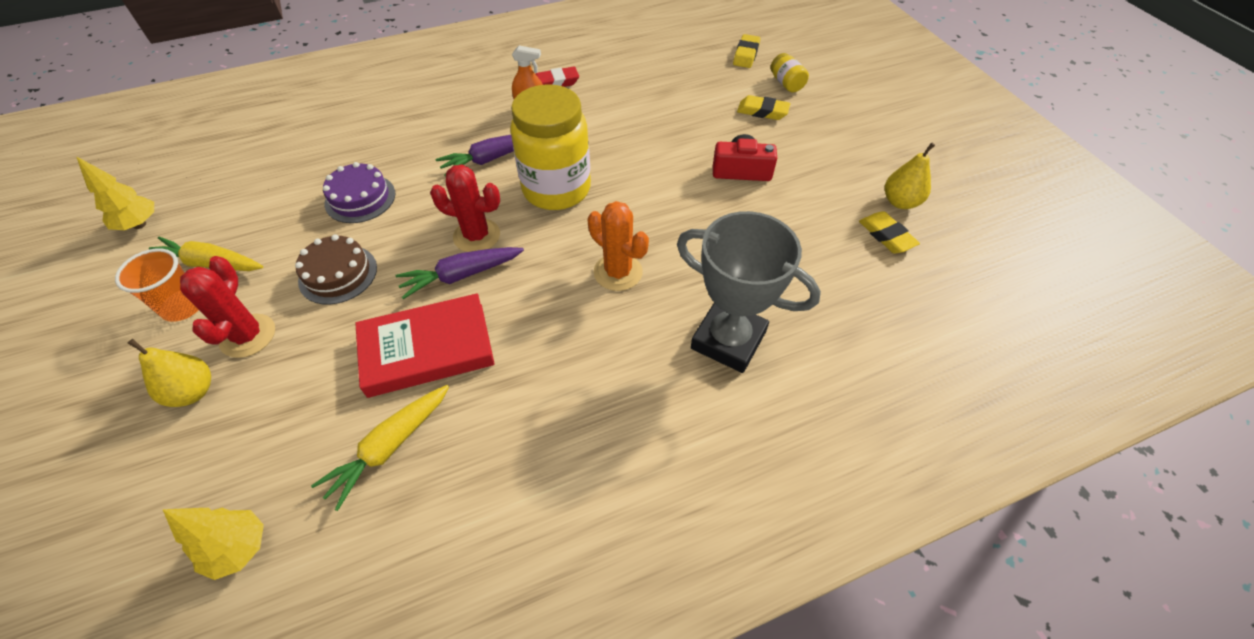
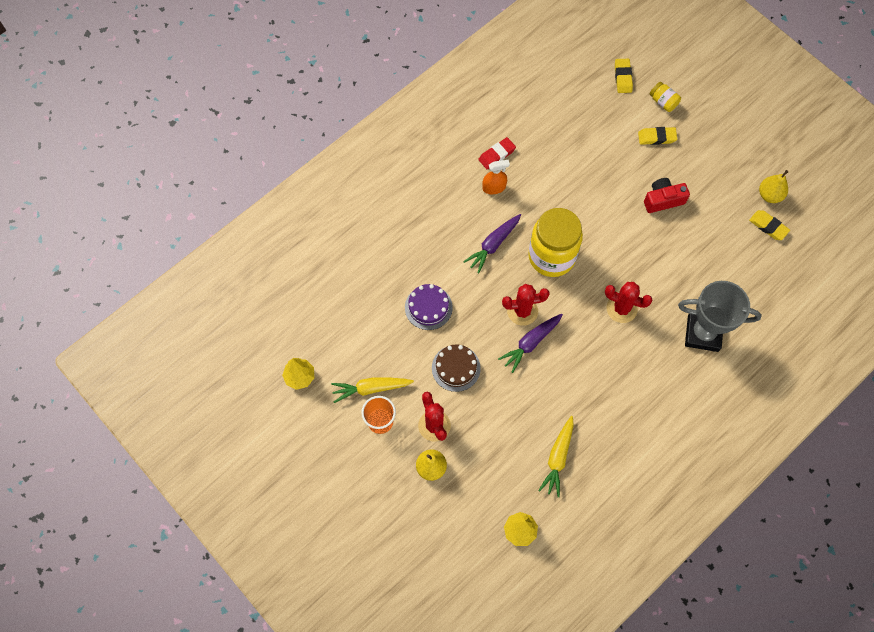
camera: 20 degrees left, 15 degrees up
red book [355,293,495,398] -> none
orange cactus [588,201,649,291] -> red cactus [605,282,652,323]

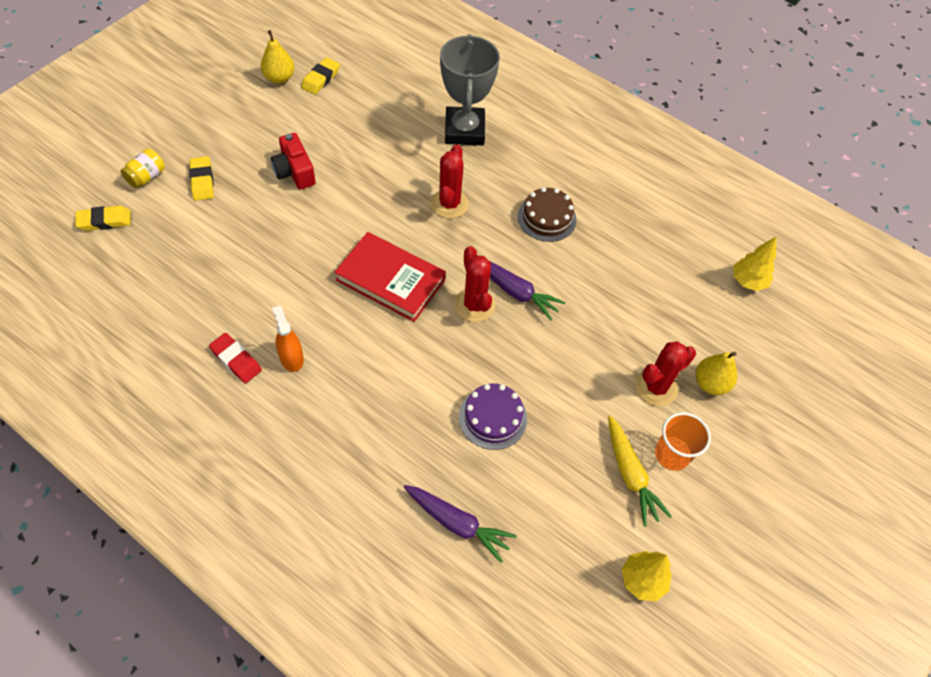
camera: 105 degrees left, 10 degrees down
brown cake [432,344,481,392] -> brown cake moved to [518,187,576,242]
purple carrot [463,214,521,274] -> purple carrot moved to [404,485,517,563]
yellow jar [528,208,583,277] -> red book [334,232,446,322]
yellow carrot [538,416,574,497] -> none

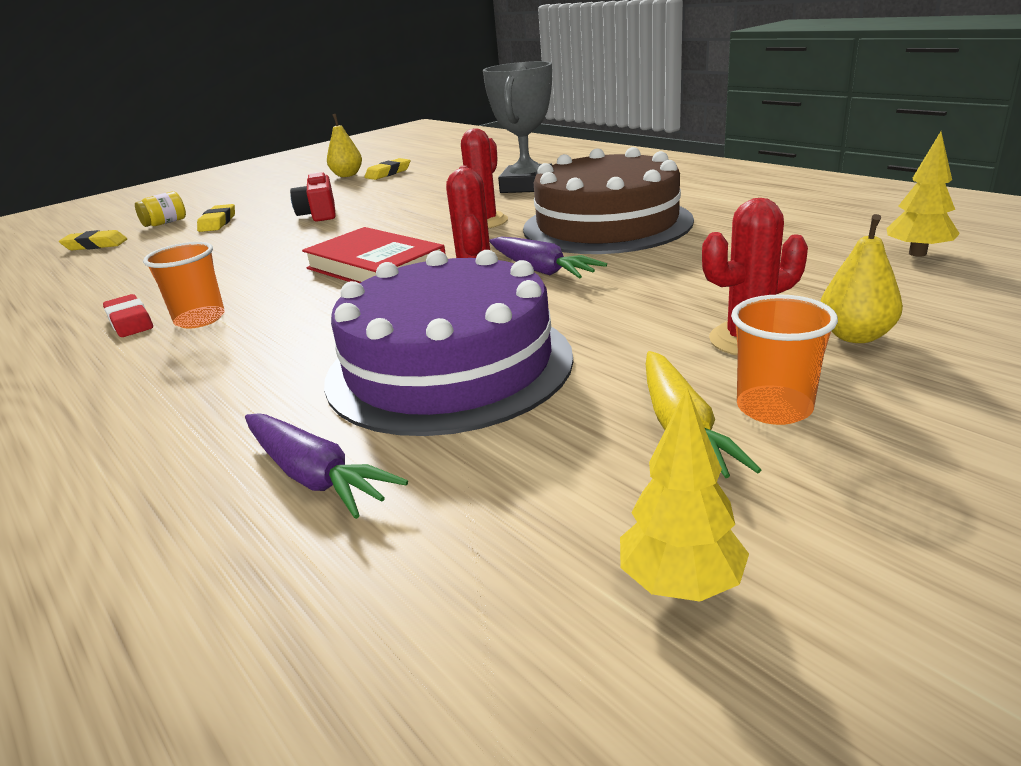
camera: 20 degrees right, 30 degrees down
orange spray bottle [272,306,304,372] -> orange cup [143,242,225,329]
purple cake [459,384,527,450] -> purple cake [324,250,573,436], size x2.11
brown cake [518,187,576,242] -> brown cake [523,147,694,254], size x2.11

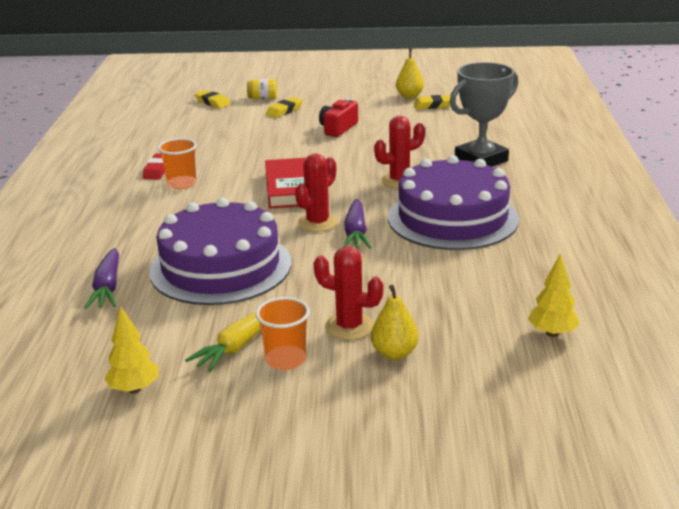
camera: 40 degrees right, 0 degrees up
brown cake [523,147,694,254] -> purple cake [388,155,519,250]

